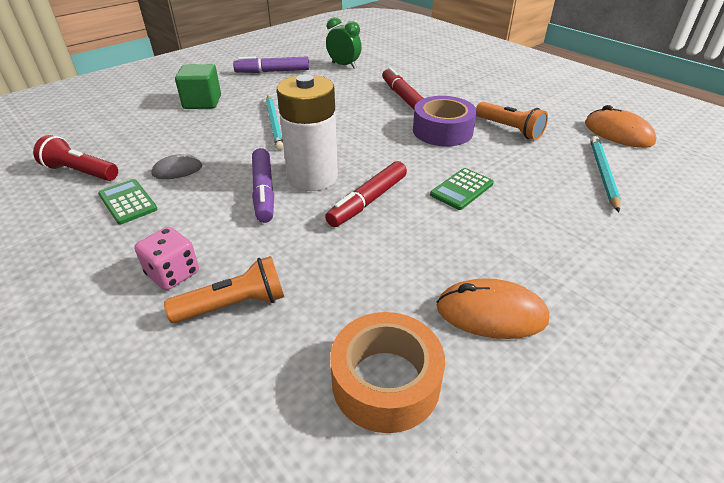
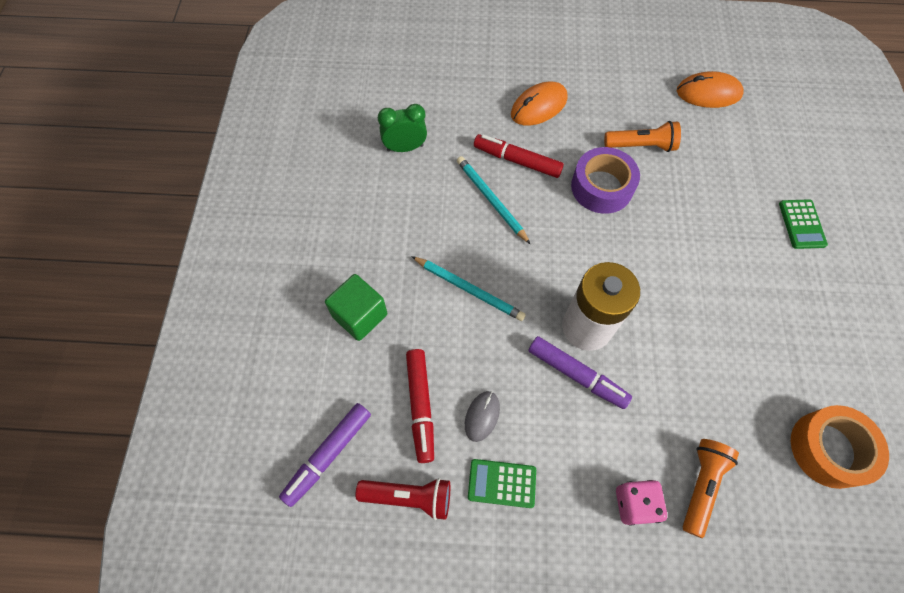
camera: 45 degrees left, 25 degrees up
red flashlight [33,135,118,181] -> red flashlight turned 150 degrees counterclockwise [355,478,450,520]
purple marker [233,56,309,73] -> purple marker moved to [279,403,371,507]
red marker [325,161,407,227] -> red marker moved to [406,349,434,463]
green calculator [430,168,494,210] -> green calculator moved to [779,199,828,249]
orange mouse [437,278,549,339] -> orange mouse moved to [511,82,568,126]
turquoise pencil [590,136,621,212] -> turquoise pencil moved to [457,156,530,244]

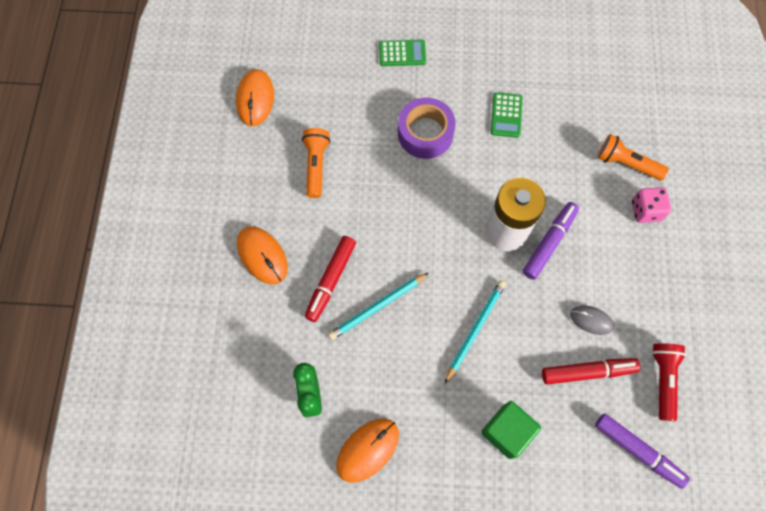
camera: 90 degrees left, 5 degrees up
green calculator [468,459,536,508] -> green calculator moved to [491,92,522,138]
purple tape [571,147,640,214] -> purple tape moved to [398,98,456,159]
orange tape [791,405,889,489] -> none
none -> orange mouse [336,418,399,483]

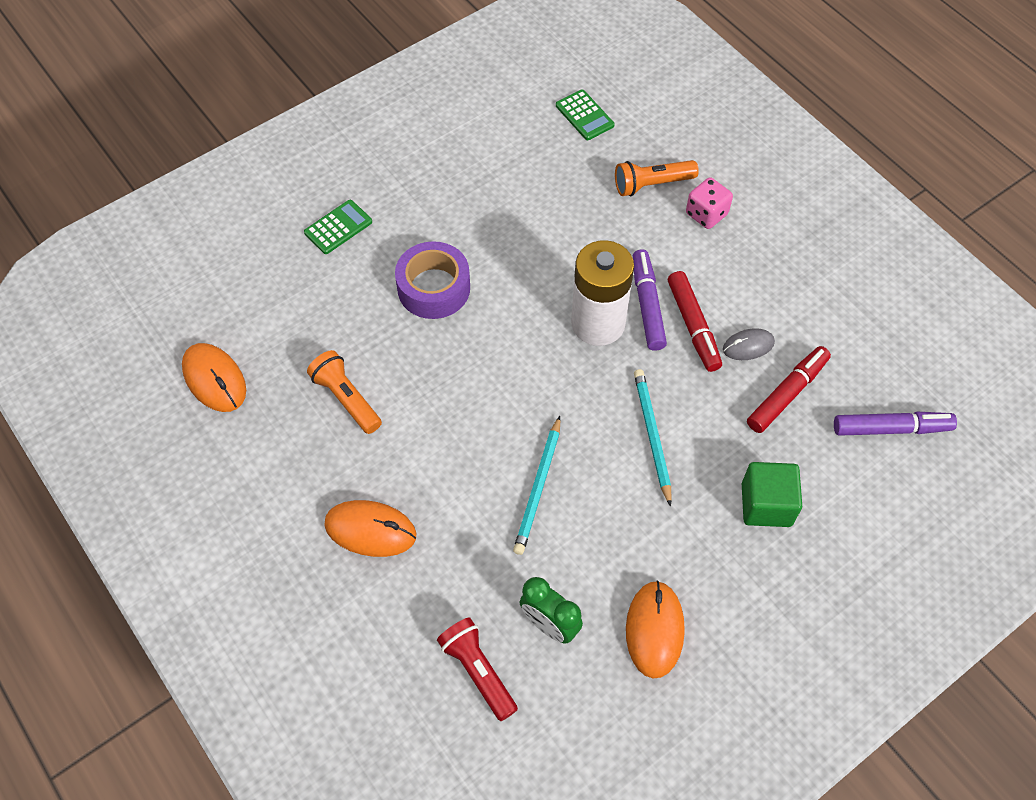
camera: 40 degrees left, 10 degrees down
red marker [304,236,356,322] -> red marker moved to [668,271,722,372]
green calculator [491,92,522,138] -> green calculator moved to [556,90,615,140]
red flashlight [652,343,686,421] -> red flashlight moved to [437,617,518,721]

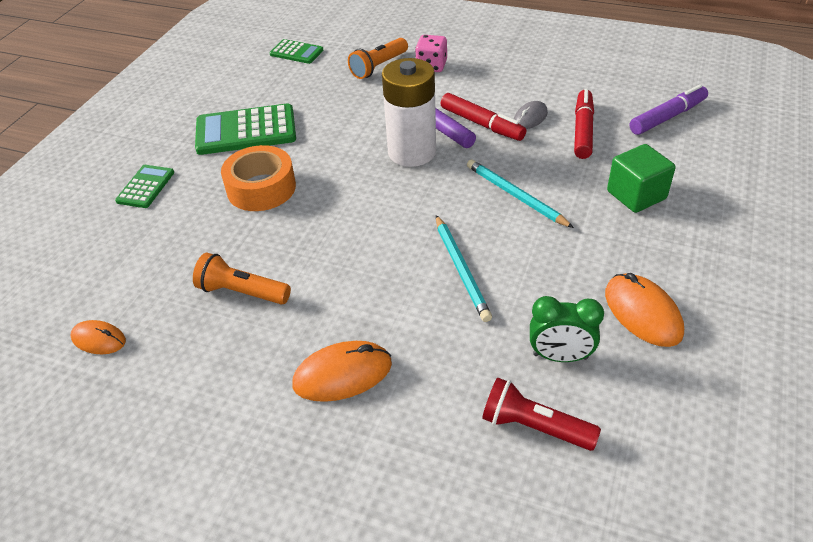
camera: 30 degrees left, 15 degrees down
orange mouse [182,343,246,412] -> orange mouse [71,320,126,354], size x0.63
purple tape [395,241,470,319] -> orange tape [221,145,296,211]
none -> green calculator [195,103,296,155]

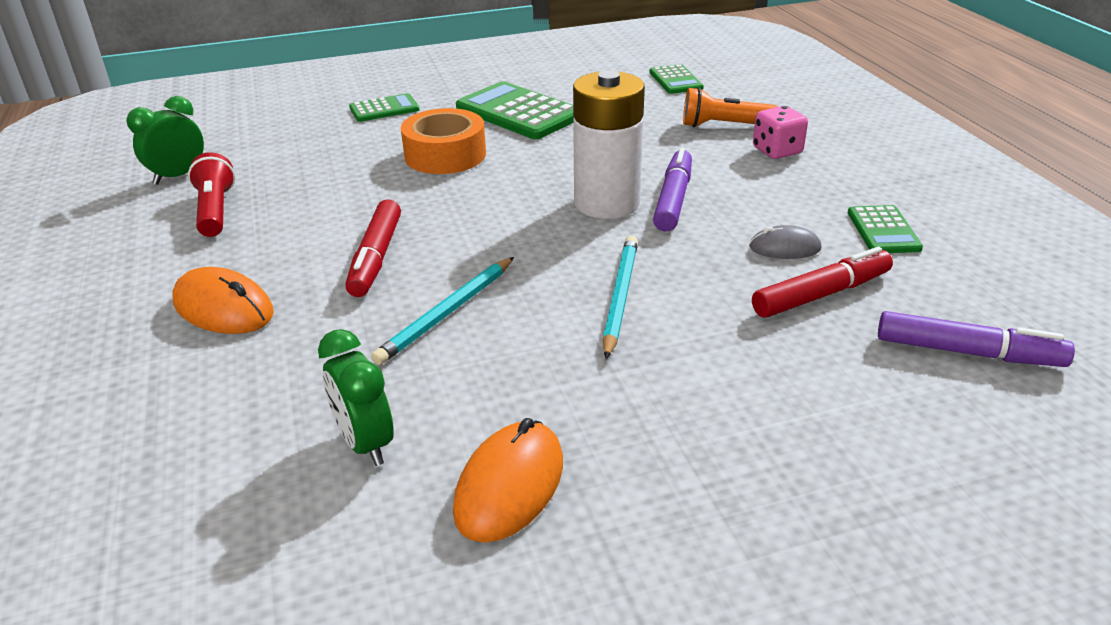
camera: 50 degrees right, 10 degrees down
orange mouse [71,320,126,354] -> green clock [126,96,204,185]
orange flashlight [193,253,291,305] -> none
red marker [440,93,526,141] -> red marker moved to [345,199,401,297]
red flashlight [482,377,601,451] -> red flashlight moved to [188,152,235,237]
green cube [607,144,676,213] -> none
none -> green calculator [848,205,923,253]

